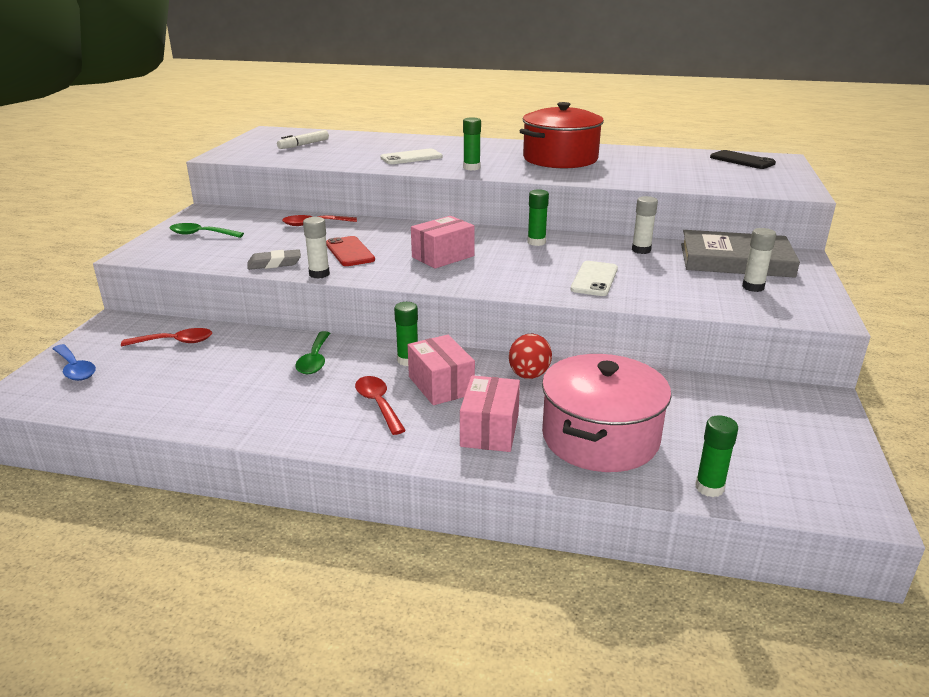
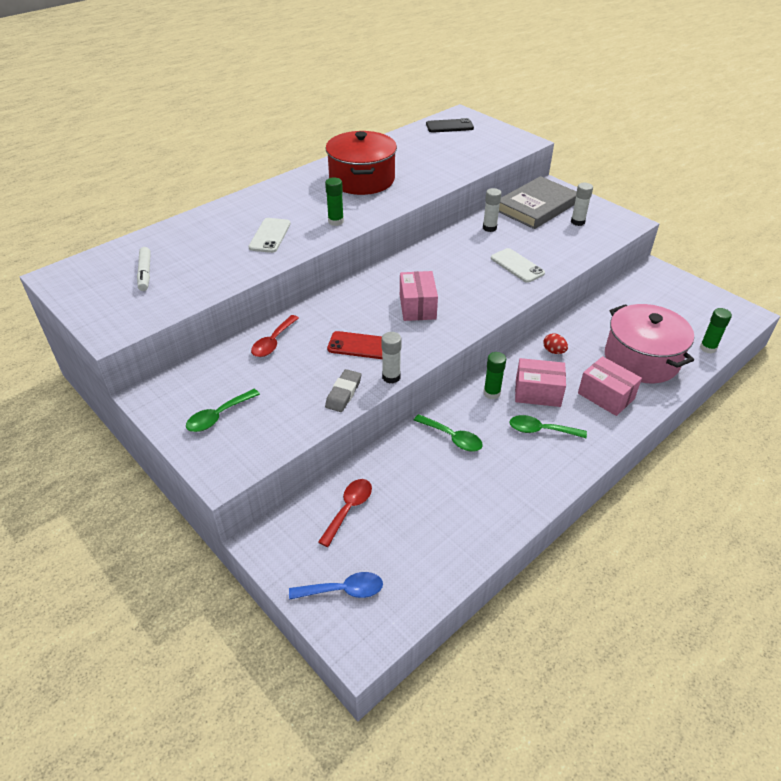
camera: 55 degrees left, 15 degrees up
red spoon [355,376,406,435] -> green spoon [509,415,587,438]
red egg [509,334,552,379] -> red egg [543,333,568,354], size x0.64
green glue stick [527,189,549,246] -> none

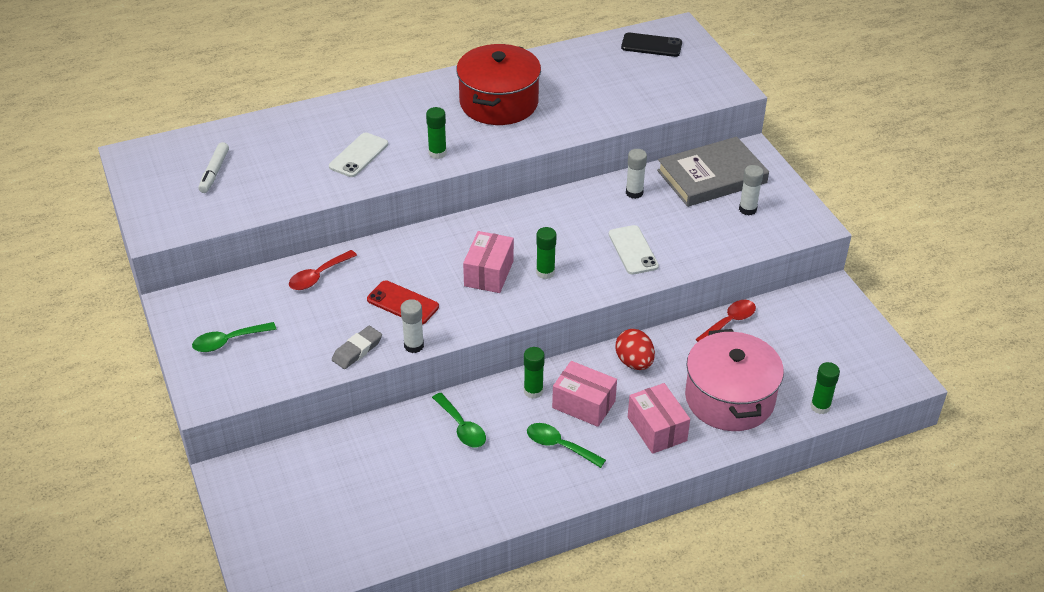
camera: 20 degrees right, 0 degrees up
blue spoon [289,572,383,600] -> none
red spoon [318,479,372,547] -> red spoon moved to [695,300,756,342]
red egg [543,333,568,354] -> red egg [615,329,655,370], size x1.57
none -> green glue stick [536,227,556,279]

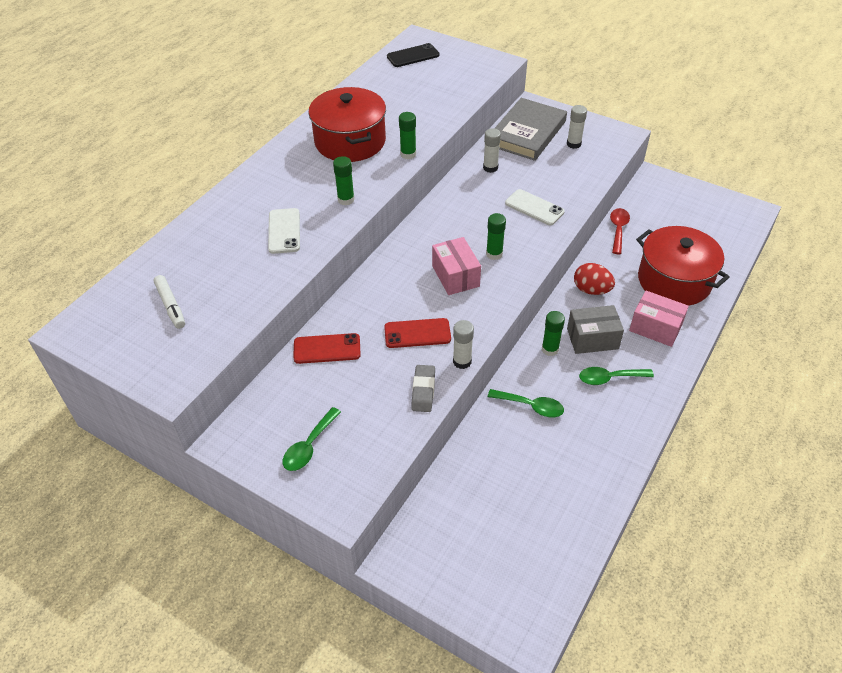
camera: 35 degrees left, 5 degrees up
red spoon [289,250,357,290] -> red phone [293,333,361,364]
pink box [552,361,617,427] -> grey box [567,305,624,354]
pink pot [685,329,784,431] -> red pot [636,226,729,306]
green glue stick [811,362,840,414] -> green glue stick moved to [399,112,416,160]

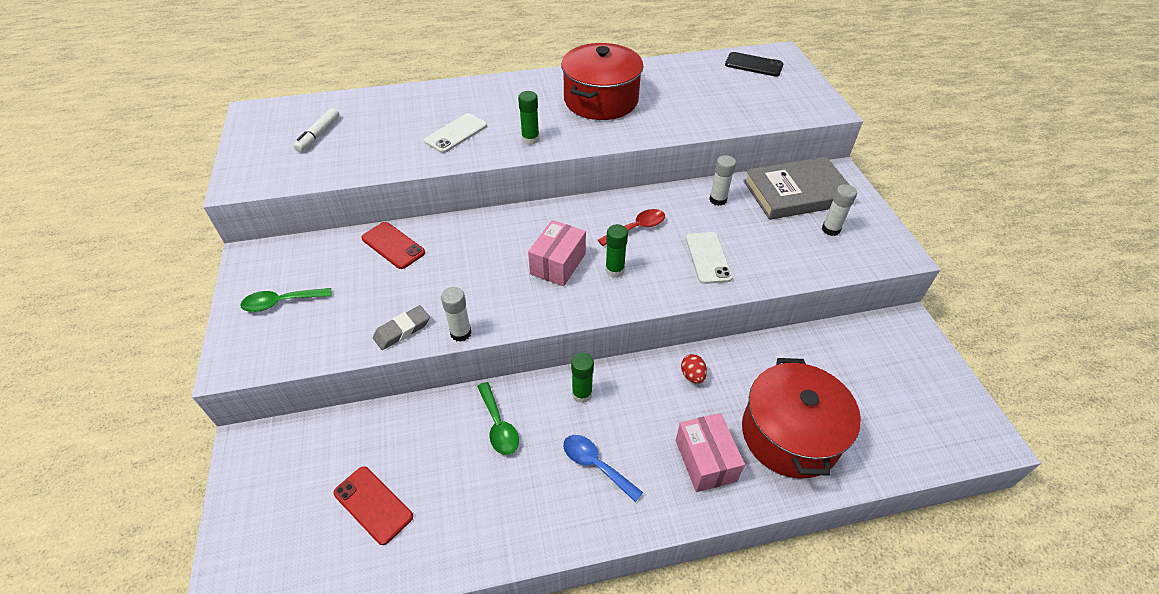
camera: 45 degrees right, 0 degrees up
red phone [384,318,451,348] -> red phone moved to [333,466,413,545]
green glue stick [399,112,416,160] -> none
grey box [567,305,624,354] -> none
red egg [574,263,615,295] -> red egg [681,354,707,384], size x0.64
green spoon [579,367,654,385] -> blue spoon [563,435,643,502]
red spoon [610,208,630,254] -> red spoon moved to [598,209,665,246]

